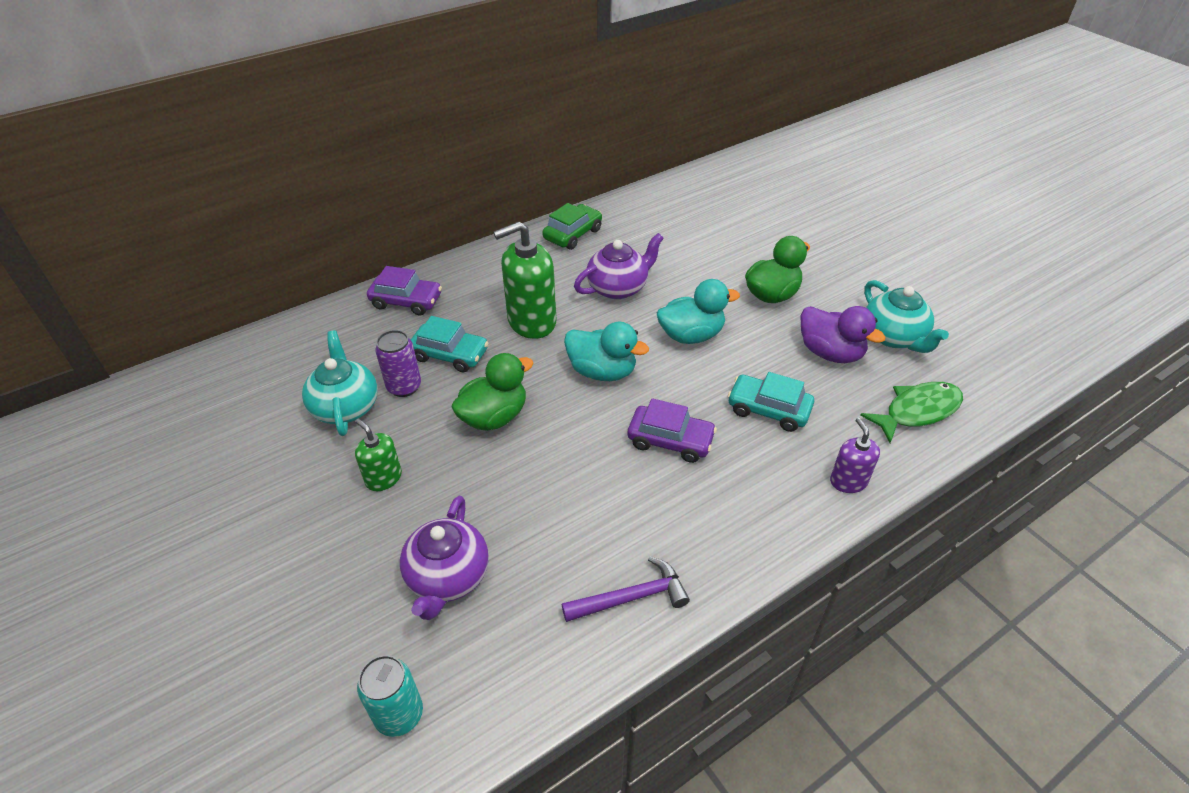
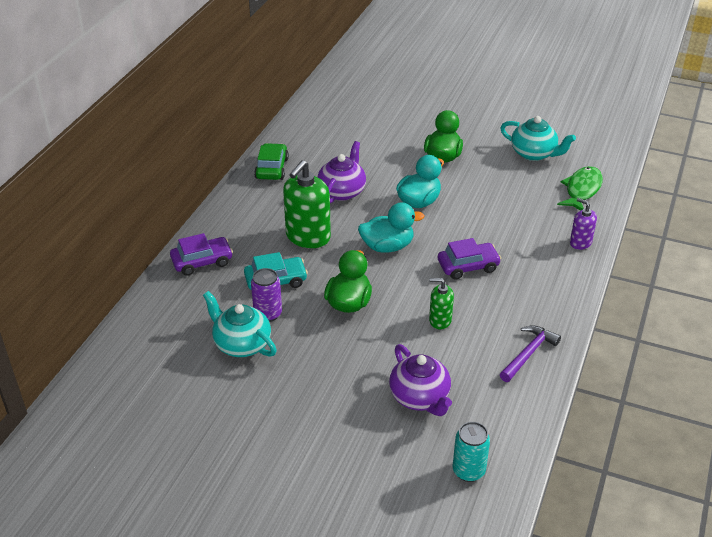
camera: 35 degrees left, 5 degrees down
green soap dispenser [355,419,402,491] -> green soap dispenser moved to [429,278,454,329]
turquoise car [728,372,814,432] -> none
purple duck [800,306,886,363] -> none

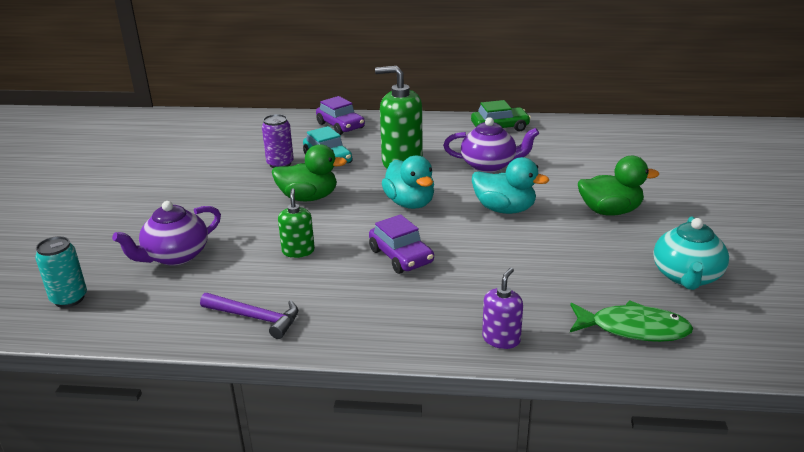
camera: 75 degrees right, 10 degrees down
turquoise teapot [203,291,277,357] -> none

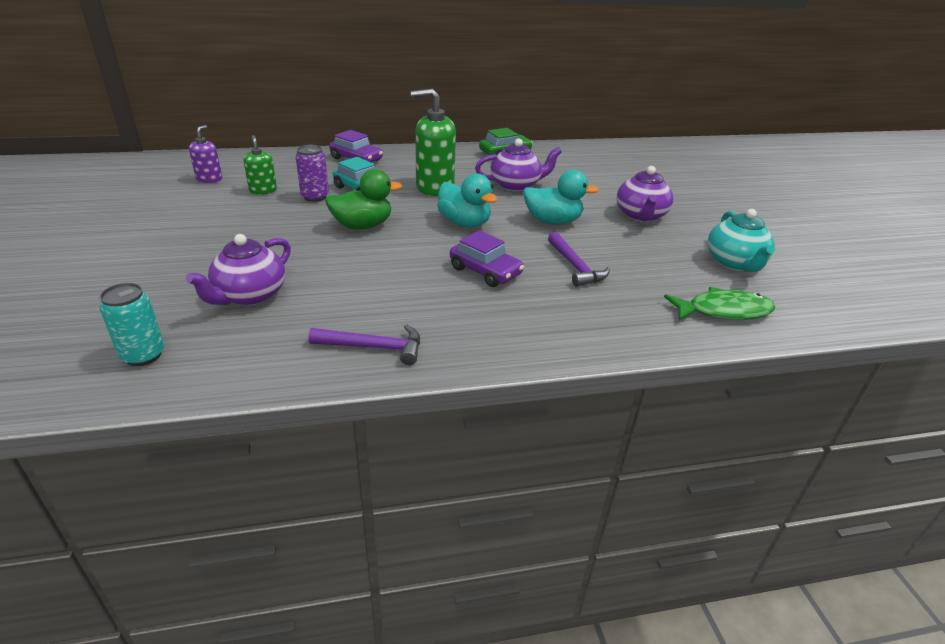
camera: 20 degrees left, 5 degrees up
green soap dispenser [278,188,315,258] -> green soap dispenser moved to [243,135,277,195]
purple soap dispenser [482,268,523,349] -> purple soap dispenser moved to [189,125,222,183]
green duck [578,156,659,216] -> purple teapot [616,166,673,222]
none -> purple hammer [548,232,610,287]

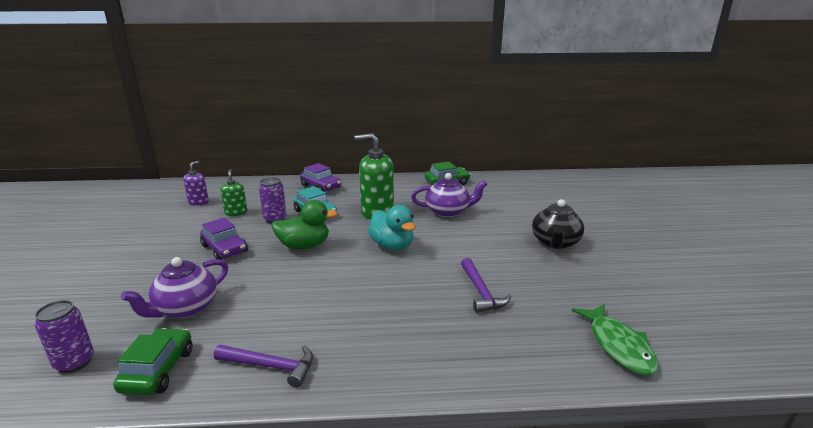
camera: 10 degrees right, 10 degrees down
turquoise can [100,283,165,366] -> purple can [35,300,94,373]
purple car [450,230,524,287] -> purple car moved to [200,217,248,260]
turquoise duck [523,169,599,225] -> none
purple teapot [616,166,673,222] -> black teapot [532,199,584,249]
green fish [664,287,776,321] -> green fish turned 75 degrees clockwise [572,304,659,375]
turquoise teapot [708,209,775,272] -> none
none -> green car [113,328,193,395]

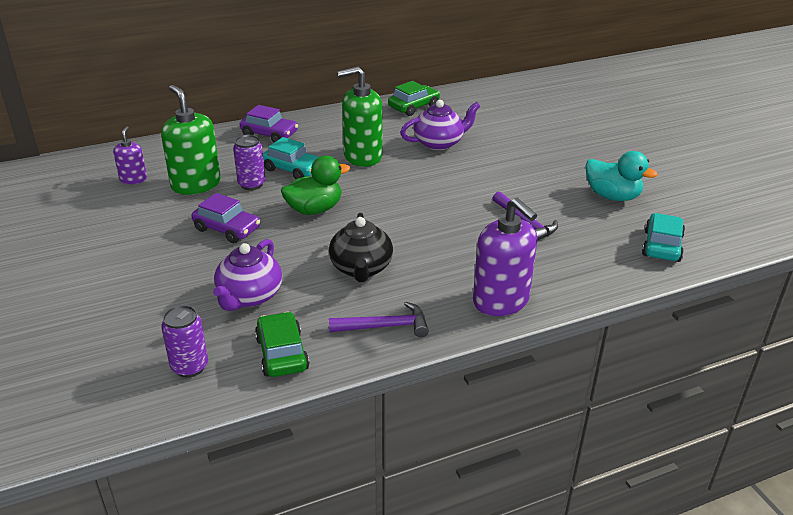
camera: 20 degrees left, 10 degrees up
green soap dispenser [220,169,247,216] -> green soap dispenser [161,85,221,195], size x1.85
turquoise duck [368,205,416,250] -> turquoise duck moved to [585,151,658,201]
black teapot [532,199,584,249] -> black teapot moved to [329,213,393,282]
green fish [572,304,659,375] -> turquoise car [642,213,685,262]
none -> purple soap dispenser [473,198,537,316]

